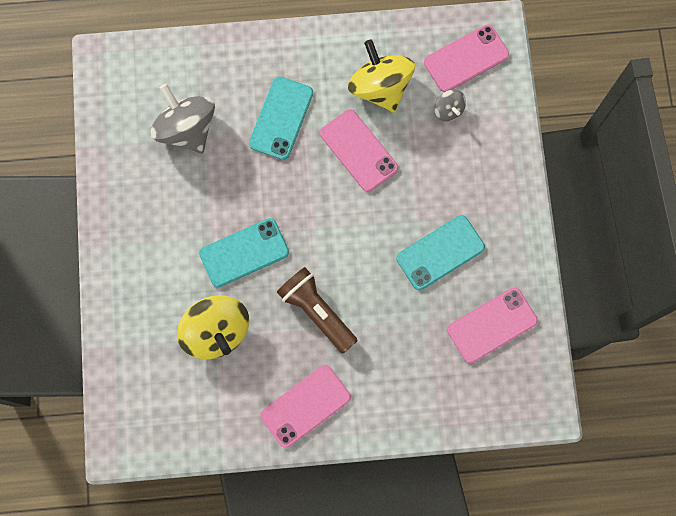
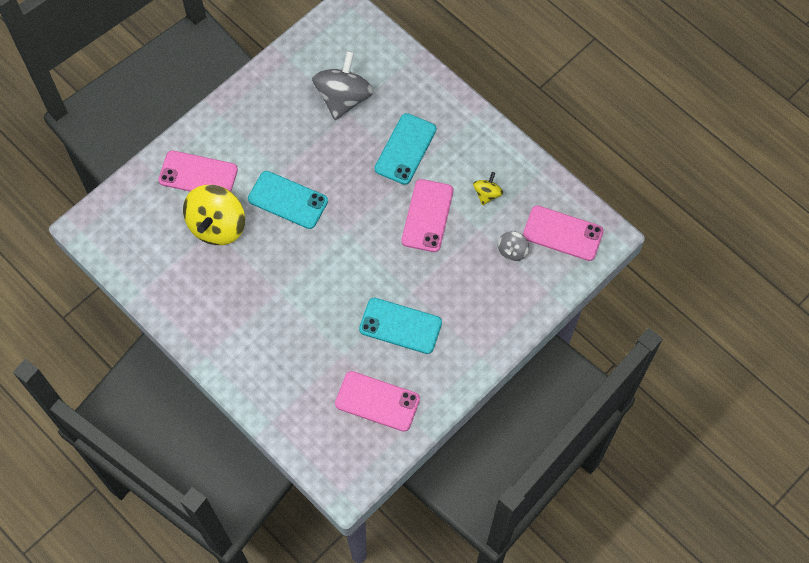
camera: 50 degrees right, 10 degrees down
turquoise phone [249,77,313,160] -> turquoise phone turned 45 degrees counterclockwise [375,113,436,185]
pink phone [260,365,351,448] -> pink phone moved to [158,151,238,192]
brown flashlight [277,267,358,354] -> none
yellow spinning top [348,40,415,113] -> yellow spinning top [473,172,503,205], size x0.49

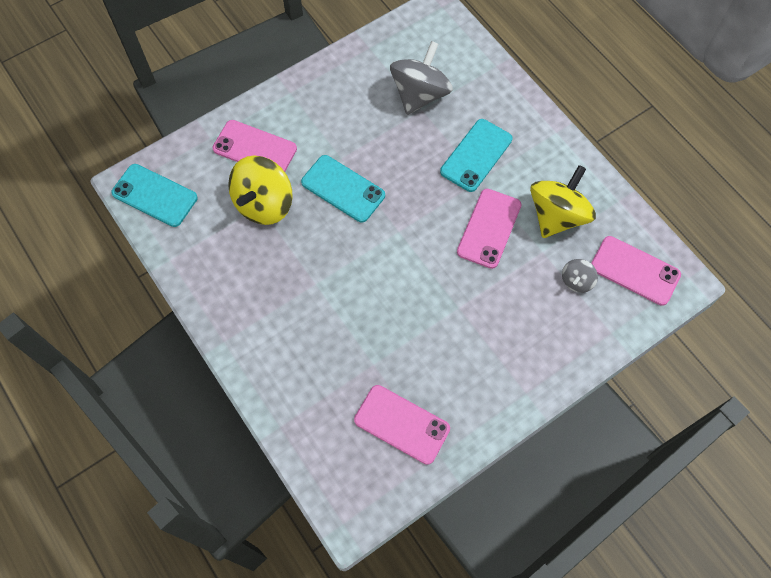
camera: 10 degrees right, 0 degrees up
turquoise phone [359,298,442,354] -> turquoise phone moved to [111,164,198,227]
yellow spinning top [473,172,503,205] -> yellow spinning top [530,165,596,238], size x2.04

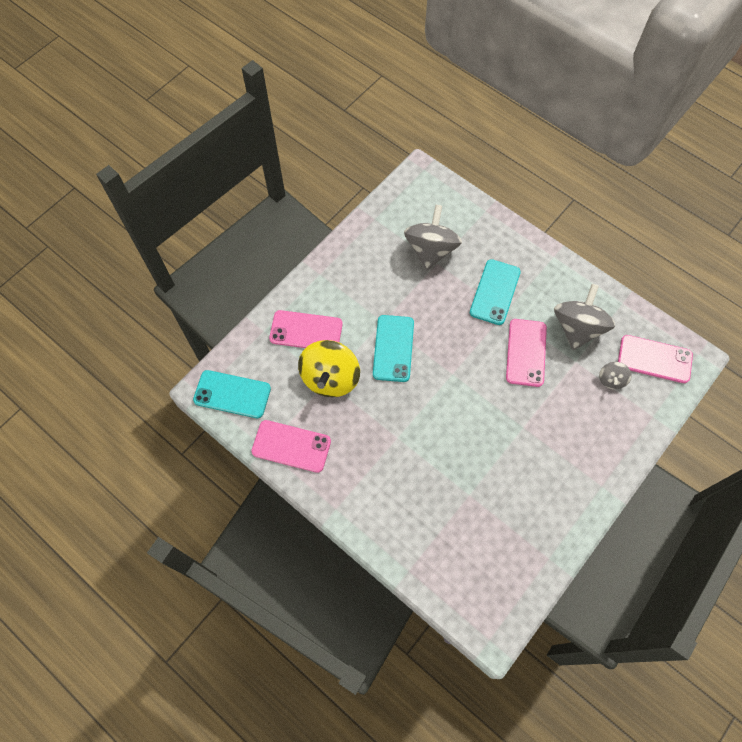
camera: 15 degrees left, 0 degrees up
turquoise phone [301,155,385,223] -> turquoise phone turned 75 degrees clockwise [373,315,414,382]
pink phone [354,385,450,465] -> pink phone moved to [251,420,331,473]
yellow spinning top [530,165,596,238] -> grey spinning top [554,284,615,350]

